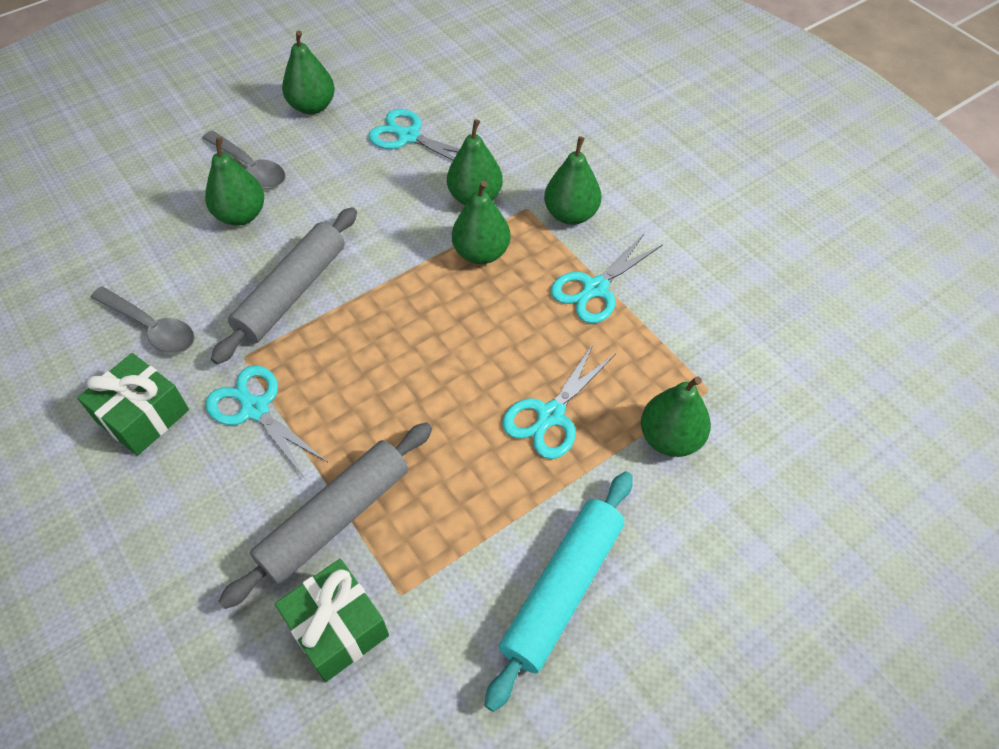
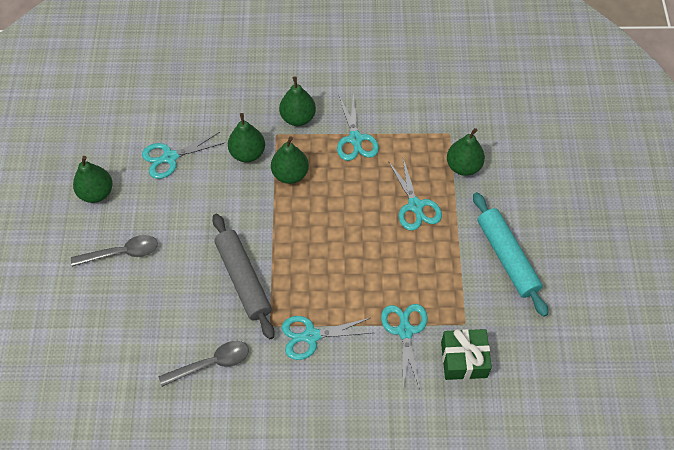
camera: 55 degrees left, 5 degrees up
green gift [77,353,189,456] -> none
green pear [205,137,264,226] -> none
grey rolling pin [218,422,432,609] -> turquoise scissors [381,304,428,389]

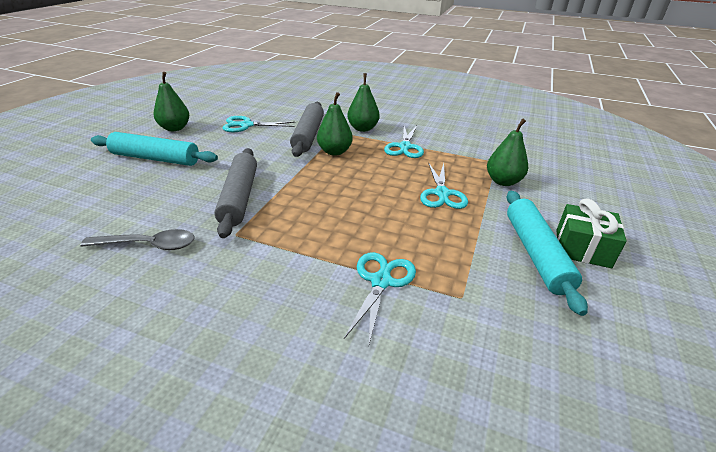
camera: 20 degrees right, 25 degrees down
grey spoon [71,235,158,267] -> turquoise rolling pin [91,132,218,166]
green pear [228,113,265,162] -> grey rolling pin [290,102,324,157]
turquoise scissors [282,316,372,360] -> none
green gift [441,329,492,380] -> green gift moved to [556,198,627,268]

